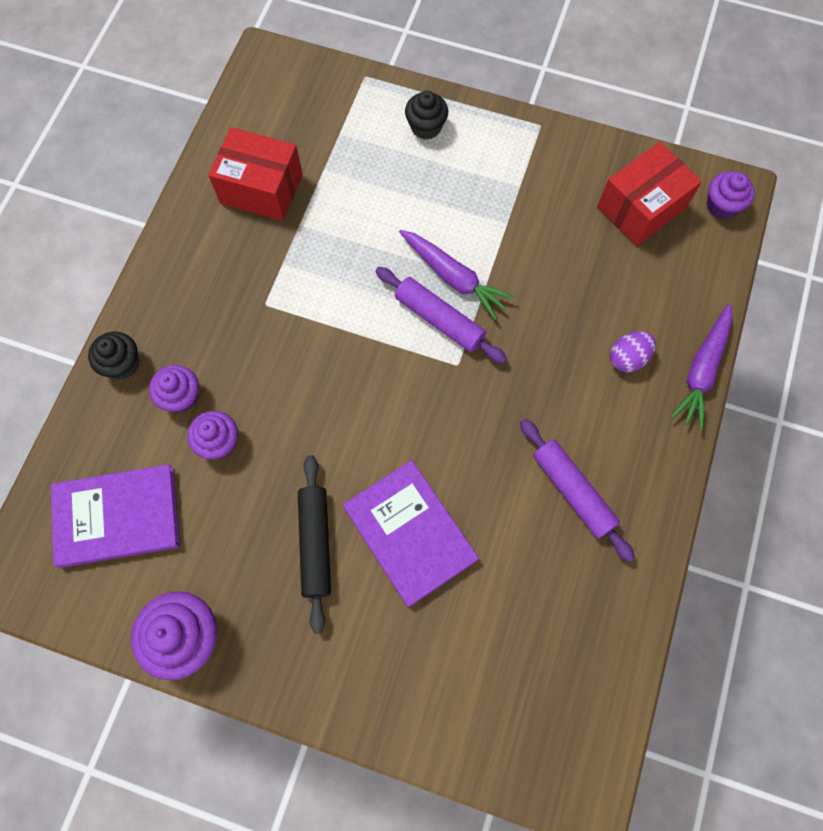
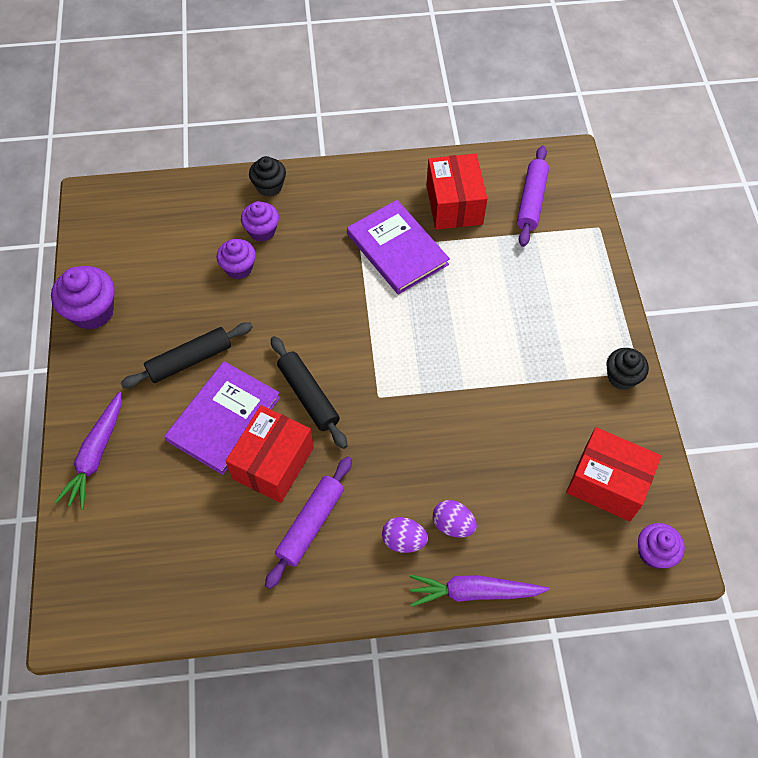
camera: 65 degrees right, 10 degrees down
purple book [51,464,180,568] -> purple book moved to [347,200,450,294]
purple rolling pin [376,267,507,364] -> purple rolling pin moved to [517,145,549,247]
purple carrot [399,230,515,320] -> purple carrot moved to [55,392,121,510]
black cupcake [405,91,448,140] -> black cupcake moved to [606,348,649,390]
none -> red box [226,405,314,503]
none -> black rolling pin [271,336,348,449]
none -> purple egg [382,517,428,553]

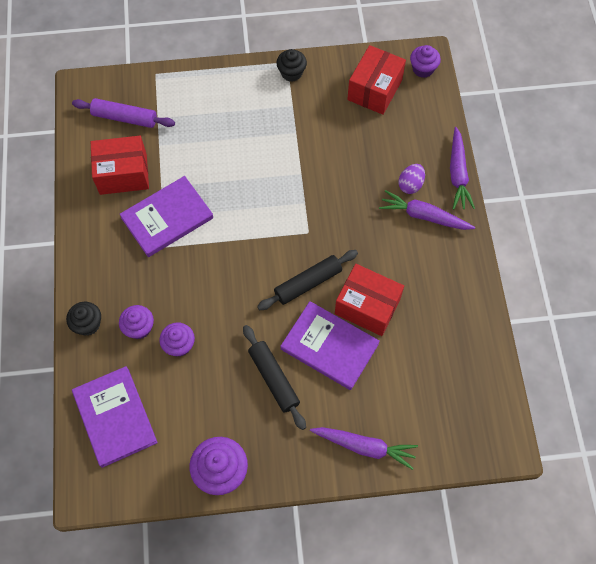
camera: 90 degrees left, 5 degrees up
purple rolling pin [265,456,352,589] -> none
purple egg [382,517,428,553] -> purple carrot [379,190,475,230]
none -> purple book [72,366,158,468]

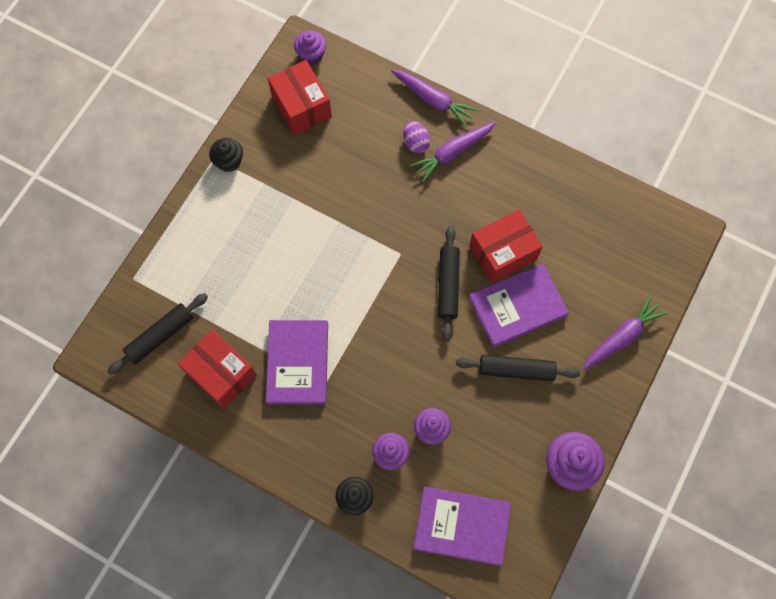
camera: 55 degrees left, 5 degrees up
purple rolling pin [72,98,175,128] -> black rolling pin [107,293,208,375]
red box [91,136,149,195] -> red box turned 75 degrees counterclockwise [178,330,257,409]

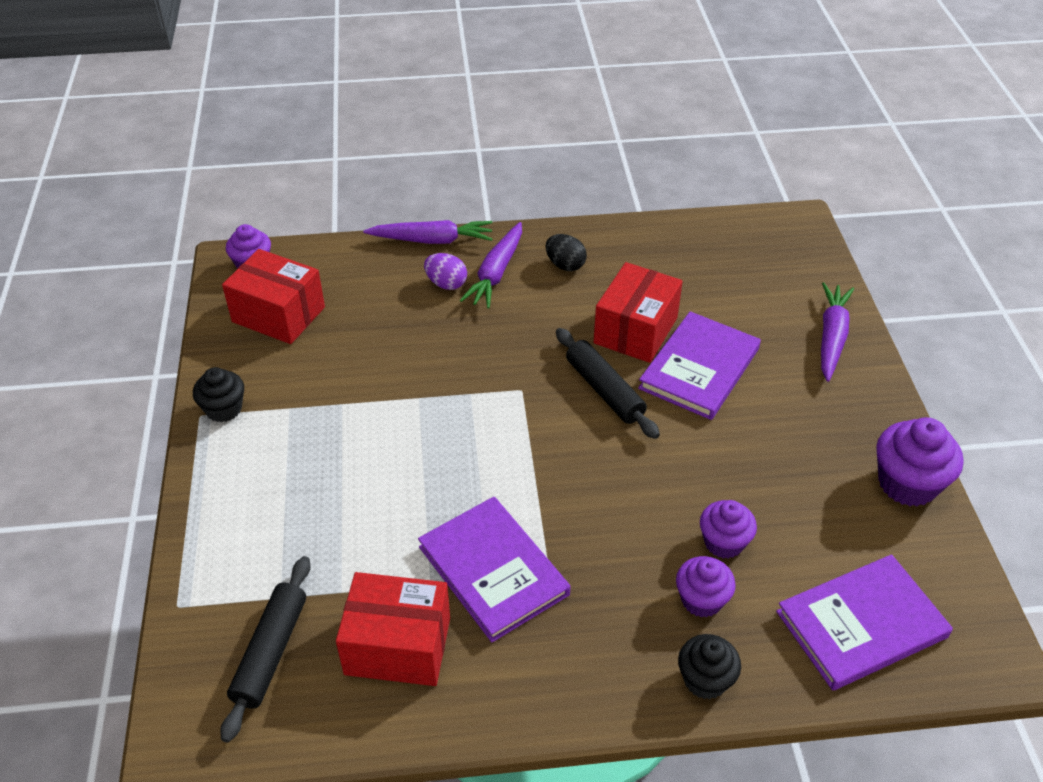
camera: 35 degrees left, 25 degrees down
black rolling pin [456,355,580,381] -> none
none -> black egg [546,234,587,271]

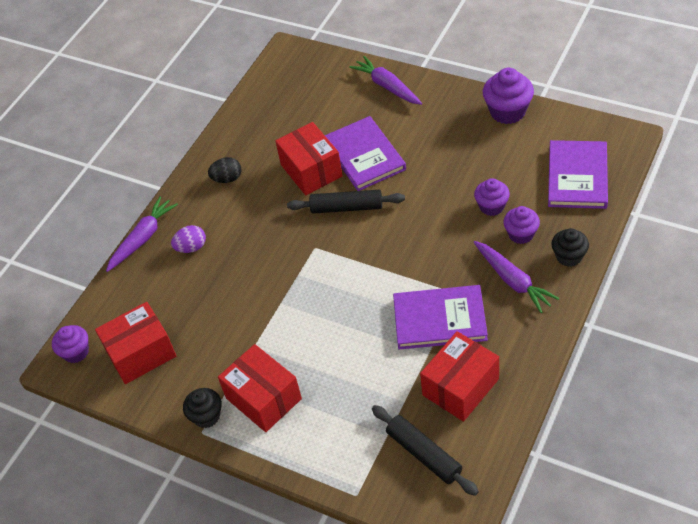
camera: 50 degrees left, 5 degrees up
purple carrot [460,222,522,308] -> purple carrot moved to [474,241,559,313]
none -> red box [218,344,302,432]

